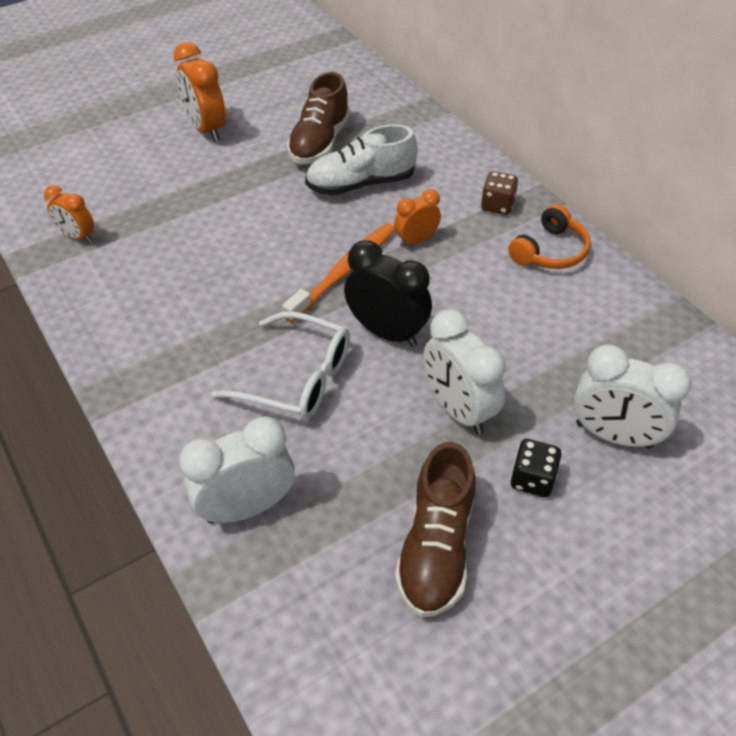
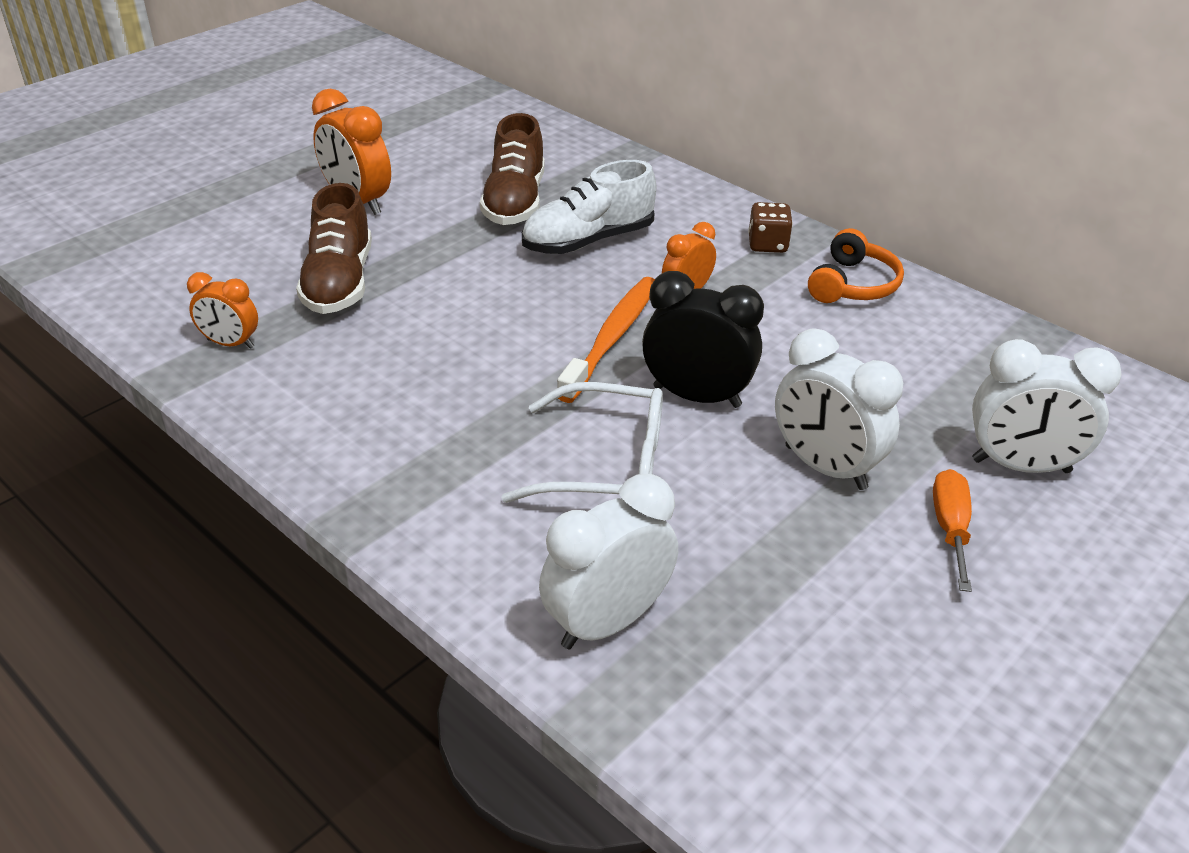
camera: 15 degrees left, 10 degrees down
brown shoe [395,442,475,617] -> brown shoe moved to [296,183,372,314]
black dice [510,439,561,497] -> orange screwdriver [933,469,972,592]

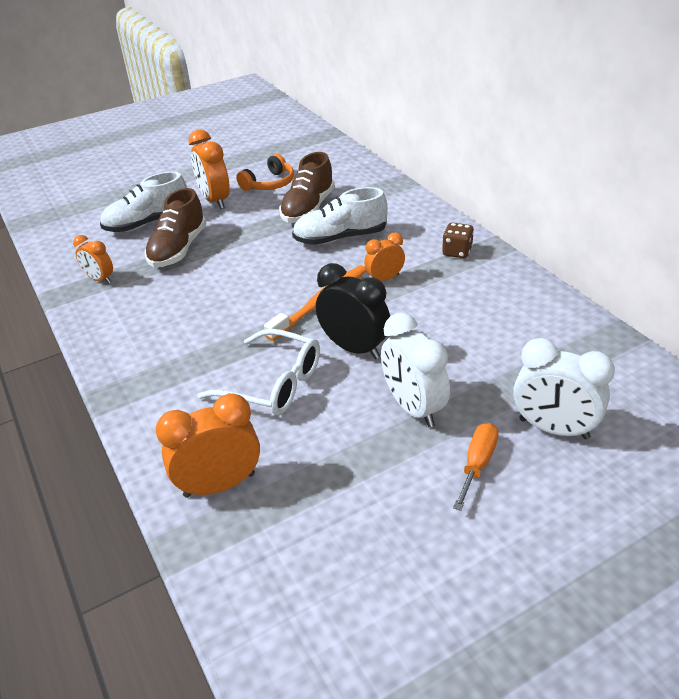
camera: 20 degrees right, 0 degrees up
white clock [539,474,678,649] -> orange clock [156,393,260,498]
orange headphones [808,228,904,303] -> orange headphones moved to [236,154,294,191]
none -> white shoe [100,171,187,232]

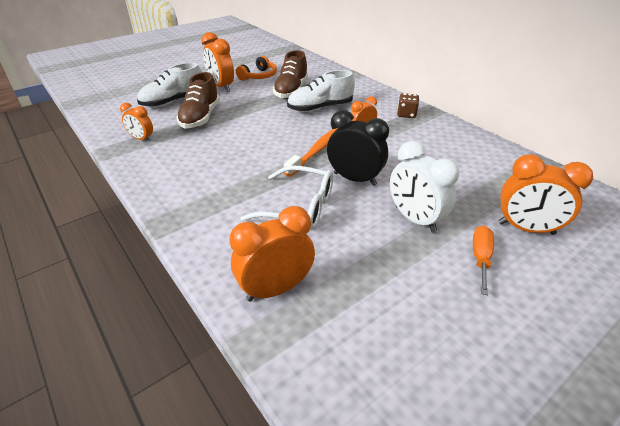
camera: 10 degrees left, 0 degrees up
white clock [513,338,615,439] -> orange clock [498,154,593,235]

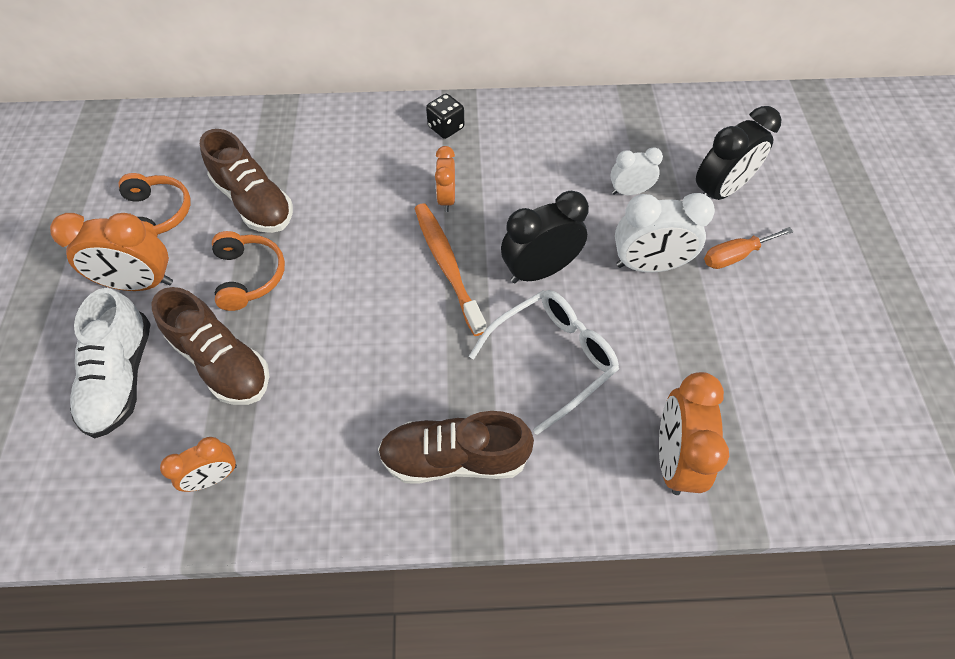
camera: 55 degrees left, 20 degrees up
white shoe [287,70,355,112] -> none
brown dice [397,93,419,118] -> black dice [426,94,464,139]
orange screwdriver [473,226,494,295] -> orange screwdriver turned 75 degrees counterclockwise [704,227,793,269]
orange clock [498,154,593,235] -> black clock [696,106,782,200]
none -> orange headphones [212,231,285,311]
none -> brown shoe [378,411,534,484]
none -> white clock [610,147,663,195]

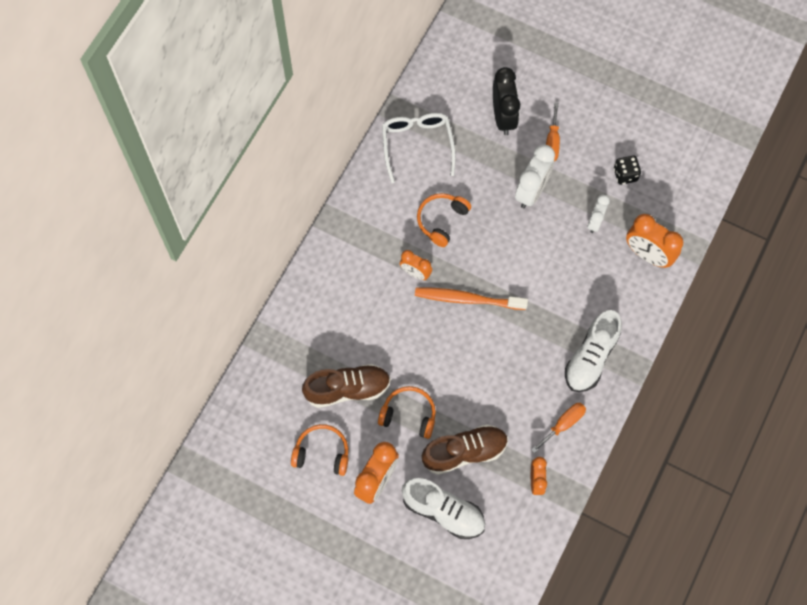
camera: 60 degrees left, 10 degrees up
brown shoe [378,411,534,484] -> white shoe [565,310,622,392]
black dice [426,94,464,139] -> black dice moved to [614,156,641,185]
white glasses [469,290,619,435] -> white glasses moved to [382,113,456,183]
black clock [501,191,589,283] -> none
white clock [610,147,663,195] -> white clock moved to [587,195,610,233]
none -> orange headphones [417,193,471,247]
none -> orange screwdriver [531,403,586,453]

